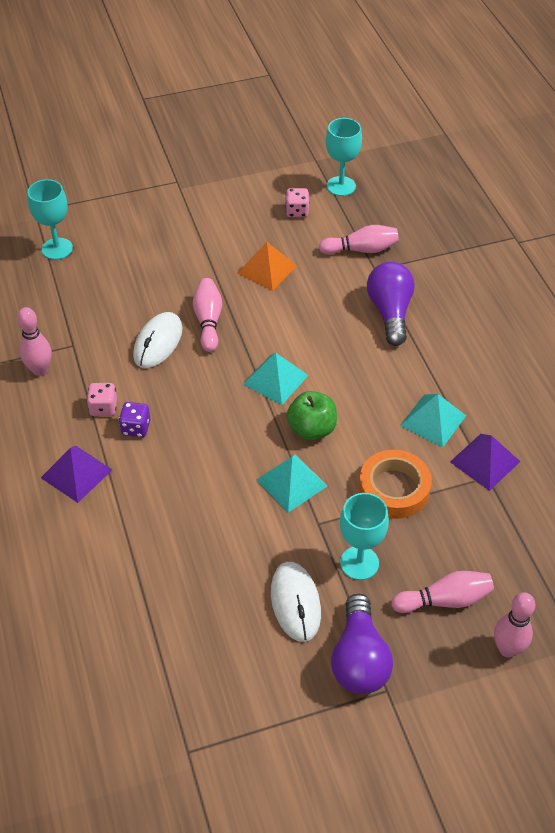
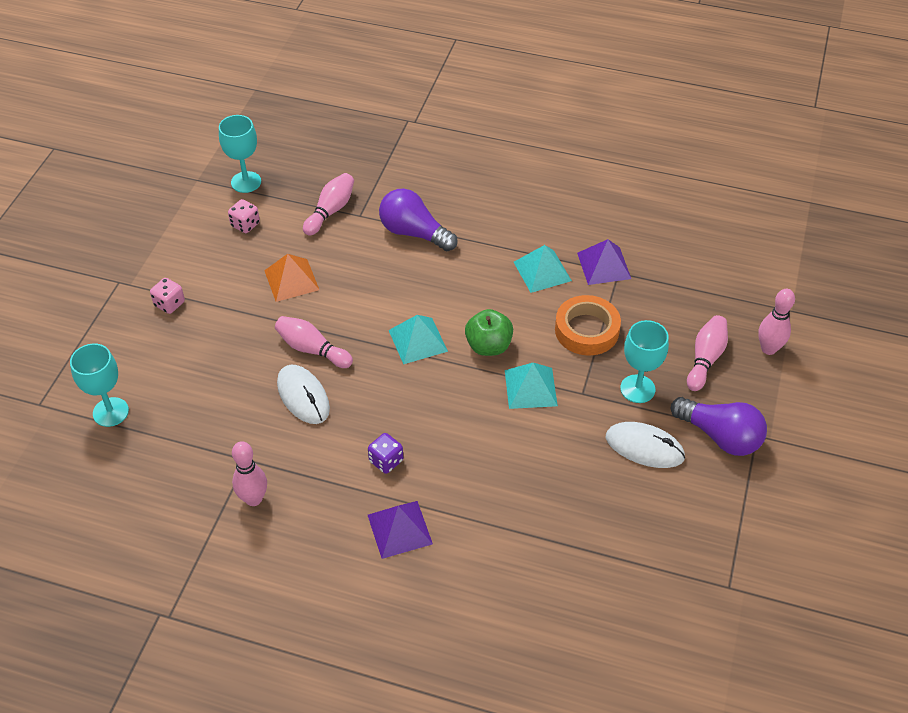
camera: 55 degrees left, 0 degrees up
pink dice [87,383,117,416] -> pink dice moved to [150,278,185,314]

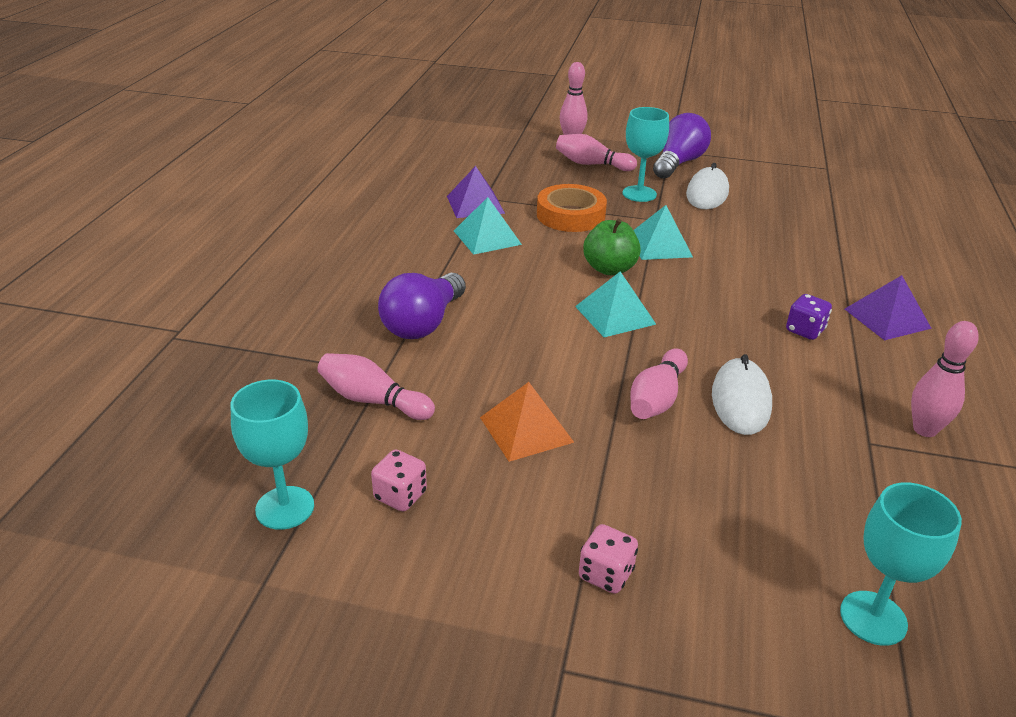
camera: 95 degrees left, 15 degrees down
white mouse [277,365,330,424] -> white mouse turned 45 degrees counterclockwise [712,354,772,435]

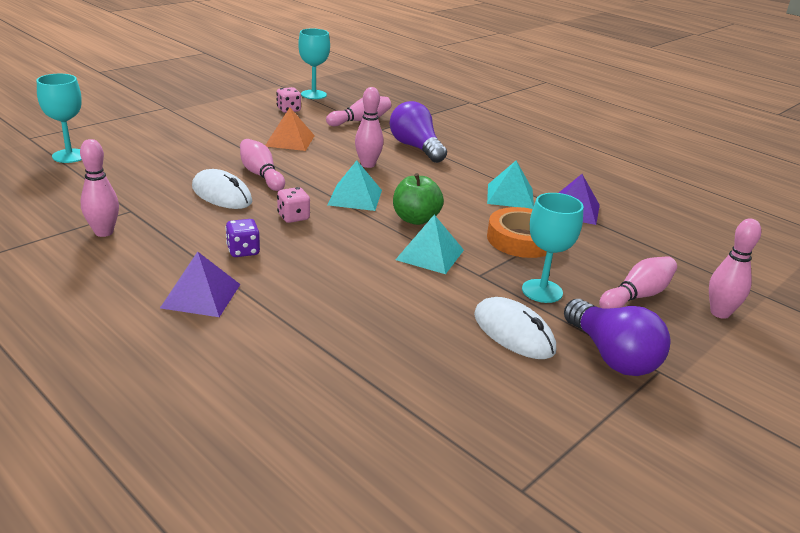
camera: 120 degrees right, 5 degrees down
pink dice [579,524,638,594] -> pink dice moved to [277,187,310,223]
none -> pink bowling pin [355,87,384,168]

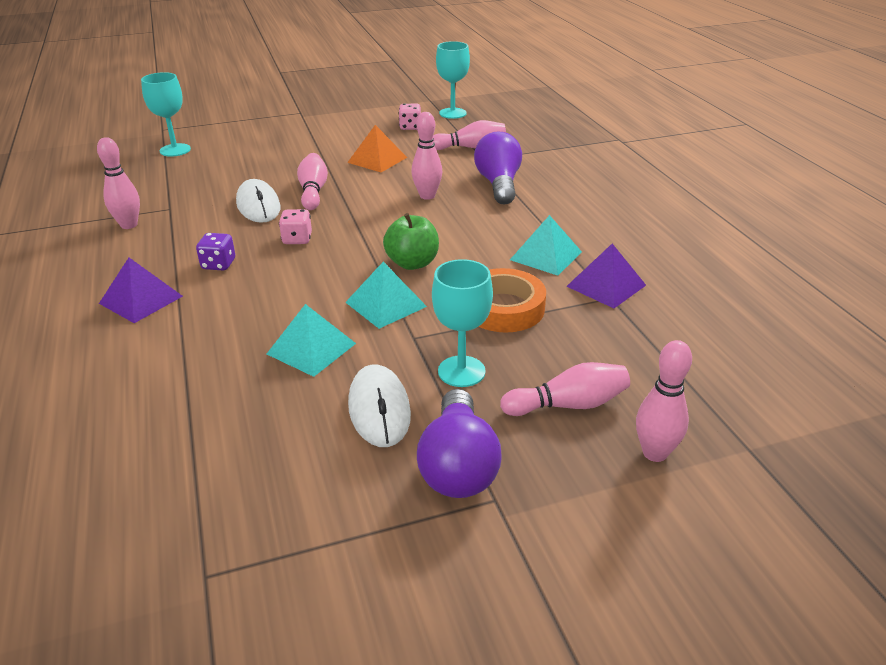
camera: 30 degrees right, 5 degrees up
turquoise pyramid [328,161,382,211] -> turquoise pyramid moved to [267,304,356,377]

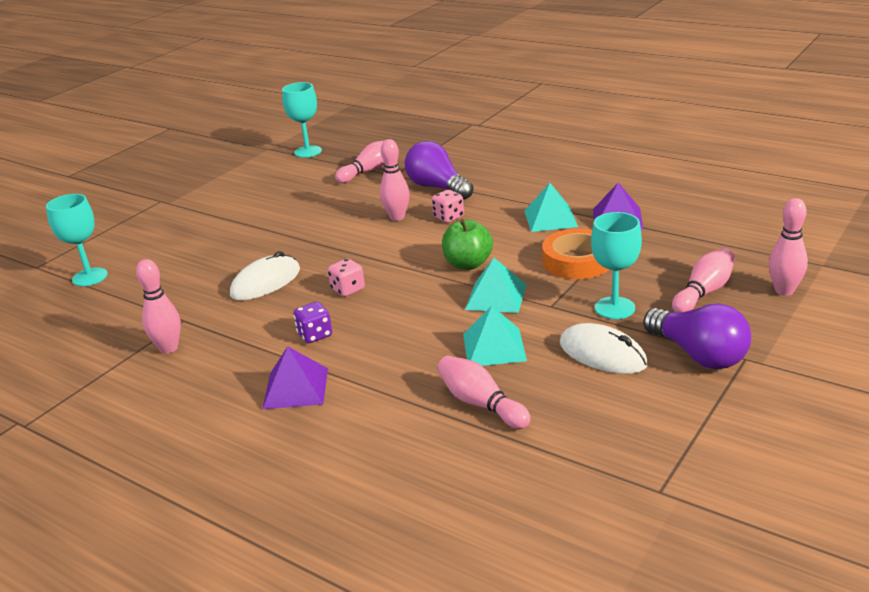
camera: 35 degrees left, 5 degrees down
white mouse [236,179,280,223] -> white mouse turned 75 degrees counterclockwise [230,251,300,300]
pink bowling pin [297,153,328,210] -> pink bowling pin moved to [437,355,531,429]
orange pyramid [347,125,407,173] -> none
pink dice [398,103,421,130] -> pink dice moved to [432,190,464,223]

